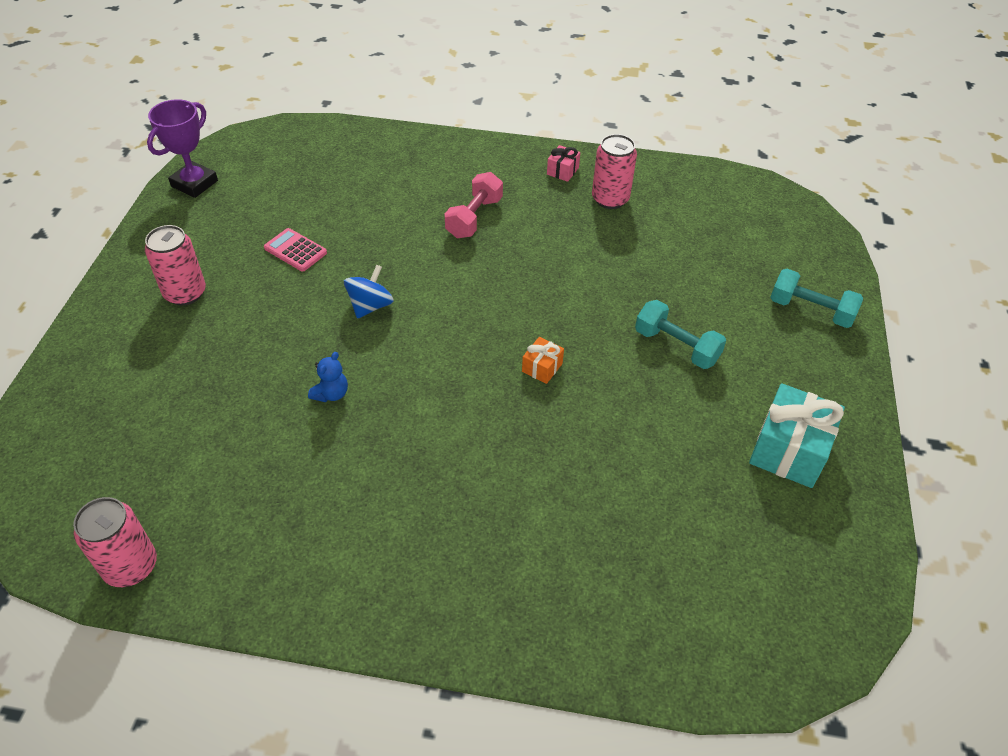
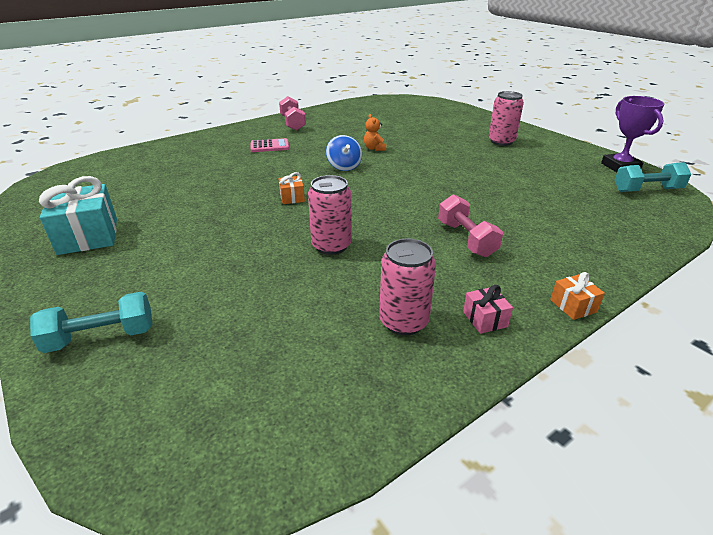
camera: 135 degrees right, 15 degrees down
pink can [73,497,157,587] -> pink can moved to [308,175,352,255]
pink calculator [264,228,327,271] -> pink calculator moved to [251,138,289,152]
blue teddy bear [308,352,348,402] -> orange teddy bear [364,114,386,151]
blue spinning top [344,265,394,319] -> blue spinning top moved to [326,135,362,171]
turquoise dumbbell [635,300,726,369] -> turquoise dumbbell moved to [615,162,691,192]
none -> pink dumbbell [279,96,306,131]
none -> orange gift [550,272,605,320]

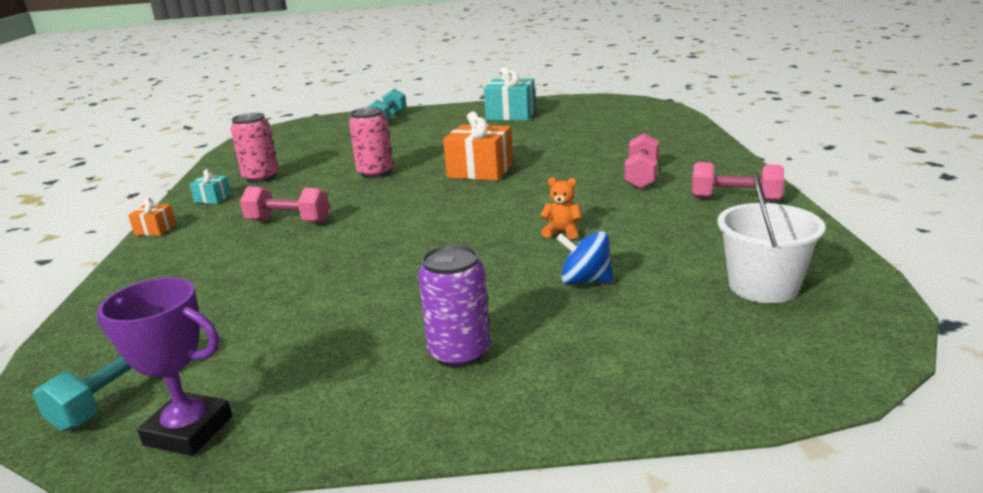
camera: 125 degrees right, 10 degrees down
pink calculator [251,138,289,152] -> pink dumbbell [624,133,659,189]
orange gift [278,172,305,204] -> orange gift [443,111,513,181], size x2.05
blue spinning top [326,135,362,171] -> blue spinning top moved to [556,231,613,285]
pink gift [463,285,513,334] -> turquoise gift [189,169,231,204]
pink can [489,91,524,146] -> purple can [418,245,490,368]
none -> white bucket [717,172,826,303]

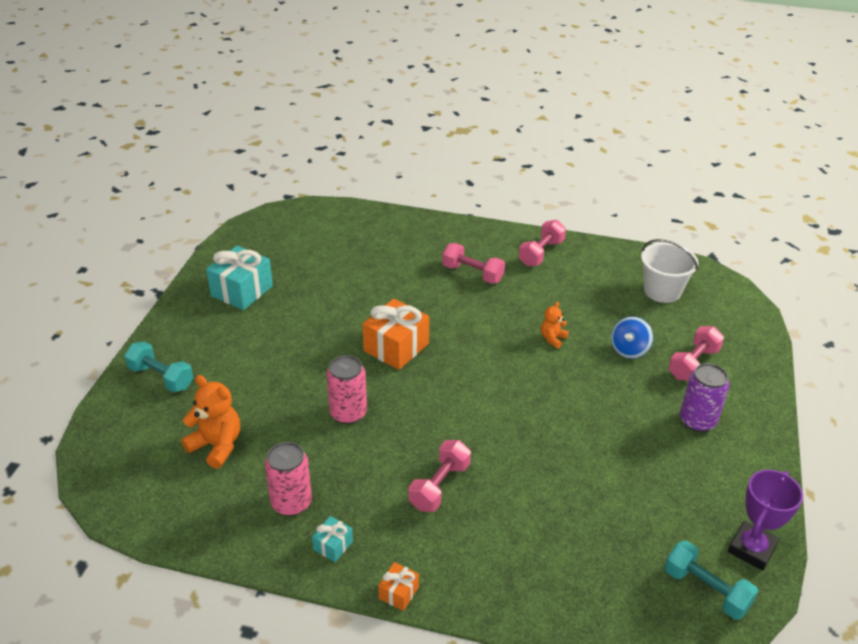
camera: 75 degrees left, 15 degrees up
none -> orange teddy bear [181,375,240,469]
none -> pink dumbbell [668,326,724,381]

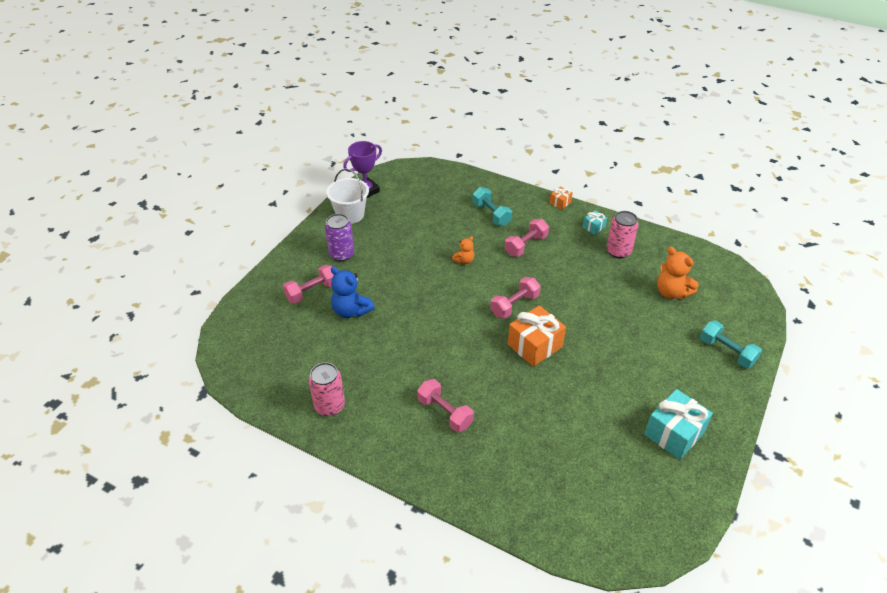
camera: 165 degrees left, 5 degrees up
pink can [326,355,367,424] -> pink can moved to [309,362,345,416]
pink dumbbell [519,220,566,267] -> pink dumbbell moved to [490,277,541,318]
orange teddy bear [541,302,569,349] -> orange teddy bear moved to [452,236,474,264]
blue spinning top [611,317,653,359] -> blue teddy bear [331,266,375,318]
white bucket [641,239,699,303] -> white bucket moved to [326,168,369,224]
turquoise dumbbell [664,541,758,620] -> turquoise dumbbell moved to [473,187,512,226]

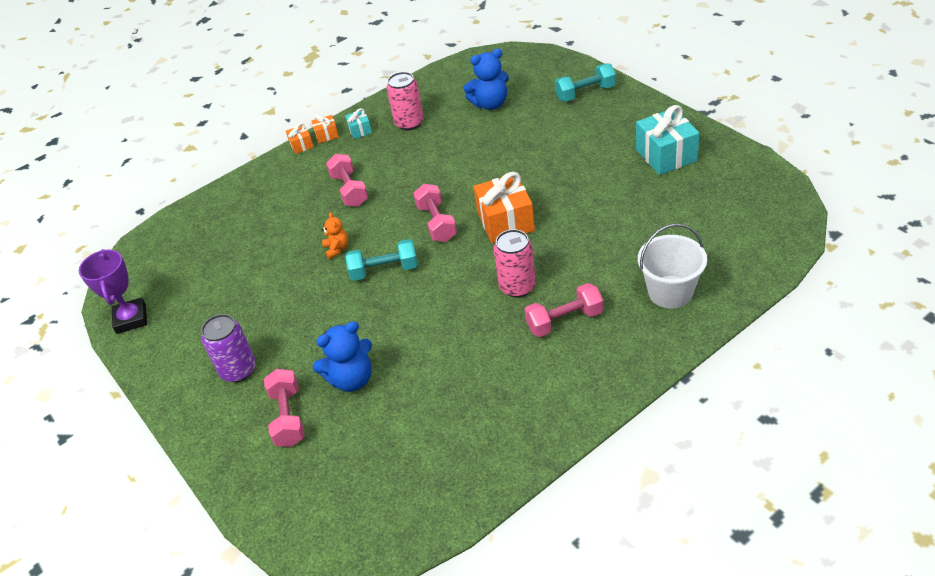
camera: 60 degrees left, 0 degrees up
pink can [309,362,345,416] -> pink can moved to [494,229,536,298]
white bucket [326,168,369,224] -> white bucket moved to [638,224,707,308]
turquoise dumbbell [473,187,512,226] -> turquoise dumbbell moved to [345,239,418,281]
orange teddy bear [657,247,699,299] -> blue teddy bear [463,48,509,110]
none -> orange gift [312,115,339,143]

